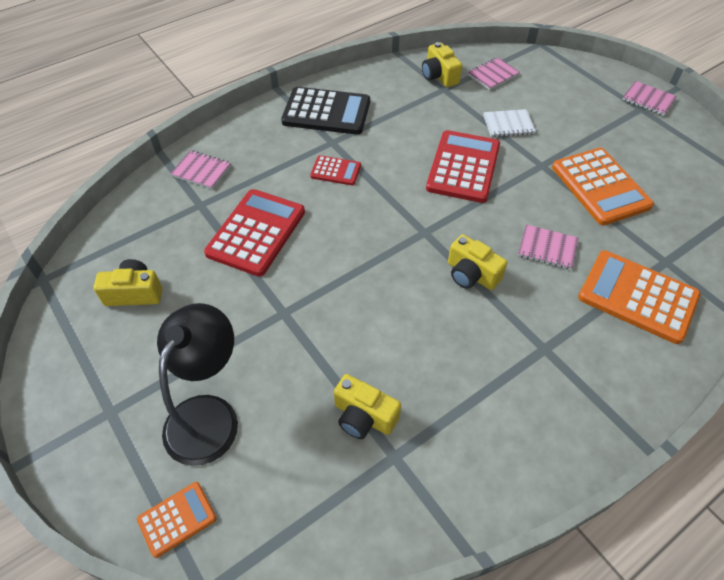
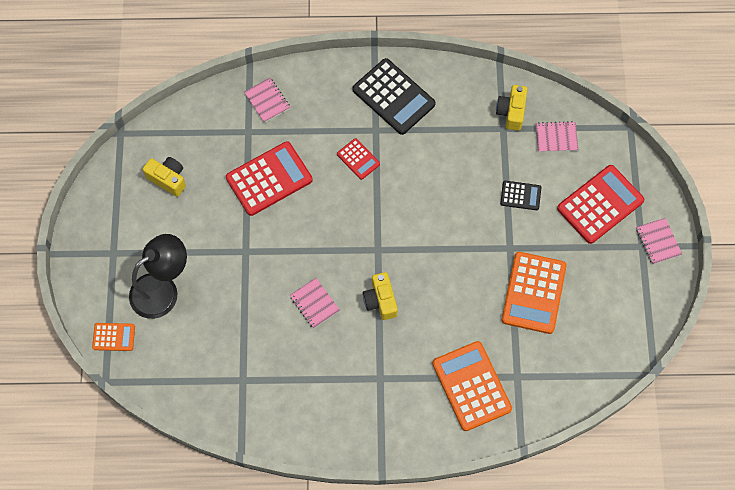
camera: 35 degrees right, 15 degrees up
yellow camera [334,374,401,439] -> none
red calculator [426,130,500,203] -> red calculator moved to [557,165,644,244]
white notebook [483,109,536,137] -> black calculator [500,181,541,210]
pink notebook [518,225,578,270] -> pink notebook moved to [289,278,340,329]

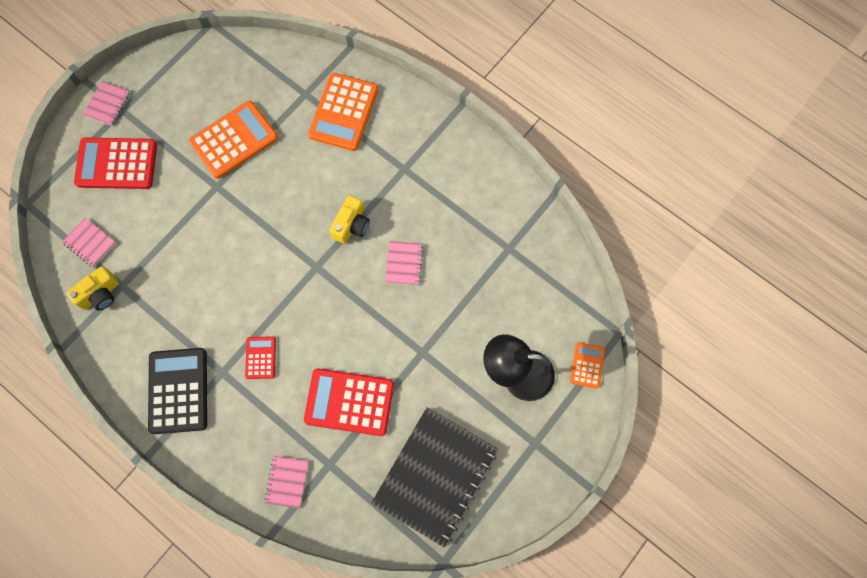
camera: 140 degrees left, 5 degrees up
orange calculator [92,323,135,351] -> orange calculator turned 60 degrees clockwise [570,342,605,389]
yellow camera [143,157,186,197] -> black notebook [371,408,498,547]
black calculator [500,181,541,210] -> none

